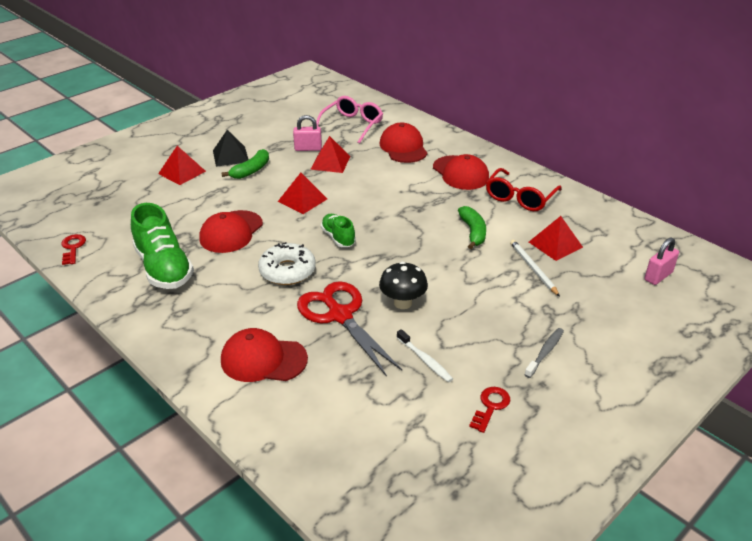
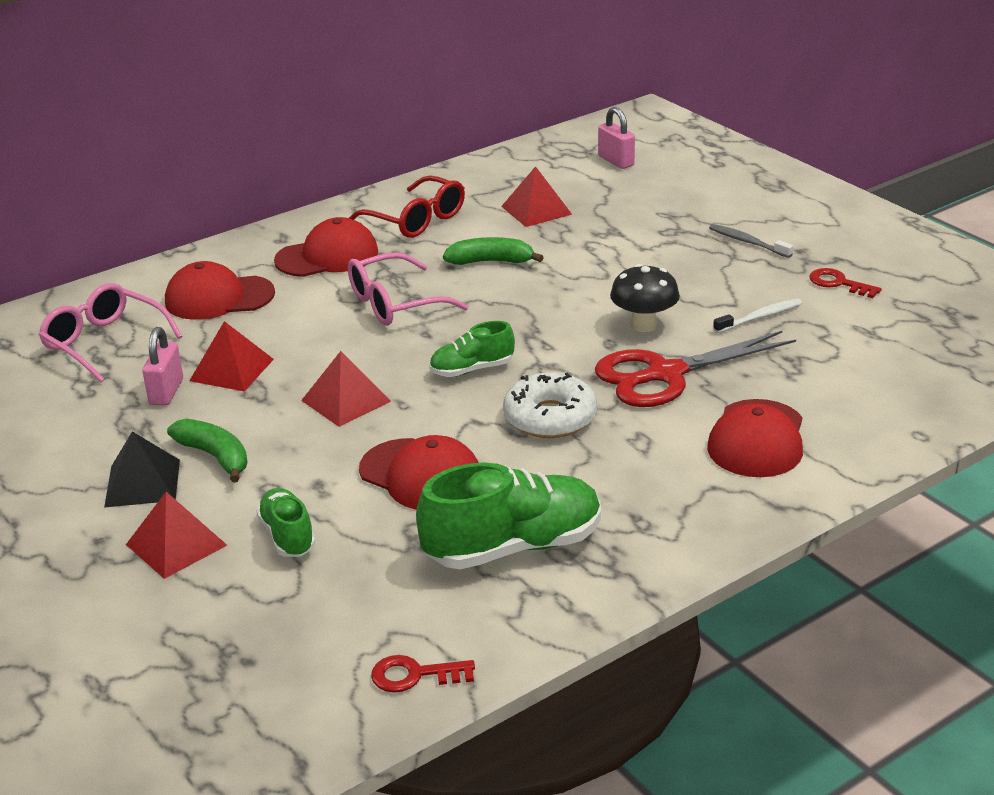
camera: 80 degrees left, 5 degrees down
white pencil [510,240,560,297] -> none
none -> green shoe [256,488,315,557]
none -> pink glasses [348,252,469,325]

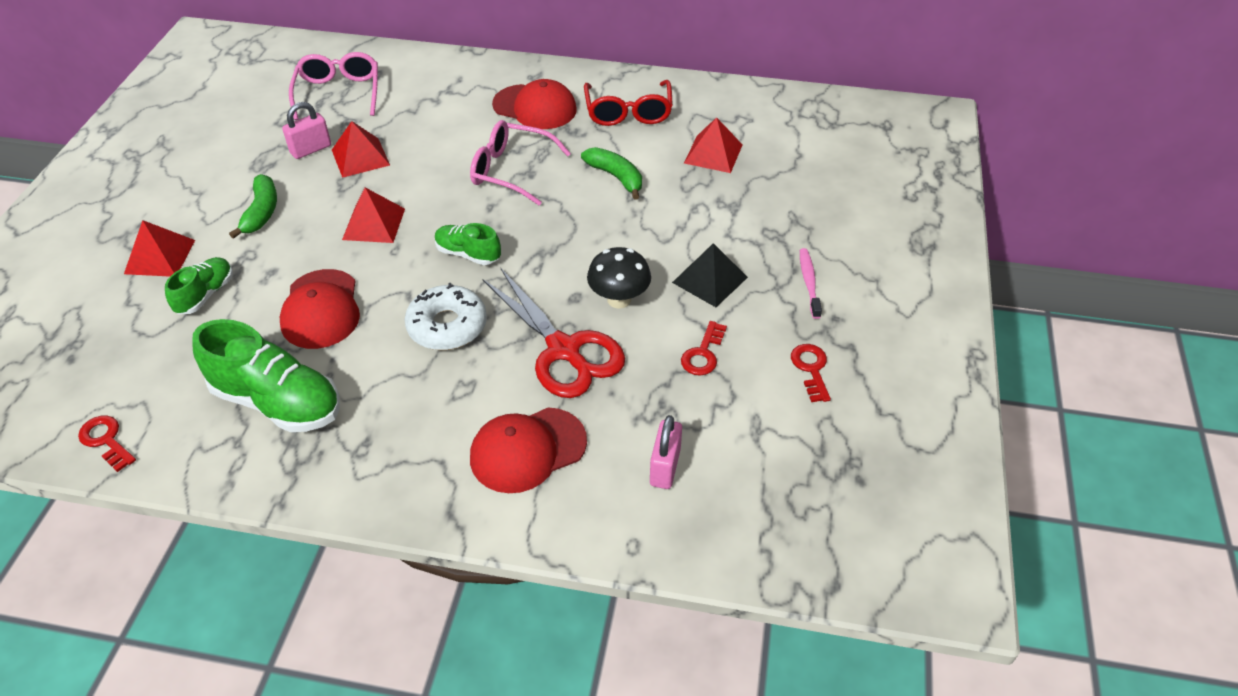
camera: 45 degrees right, 15 degrees up
black pyramid [104,431,180,508] -> black pyramid moved to [672,243,748,307]
red cap [165,261,275,320] -> none
red scissors [595,331,796,407] -> red scissors turned 150 degrees counterclockwise [483,269,625,398]
pink padlock [598,107,635,169] -> pink padlock moved to [650,415,682,489]
grey toothbrush [709,224,793,258] -> pink toothbrush [800,248,822,319]
white toothbrush [713,299,802,333] -> red key [681,321,727,376]

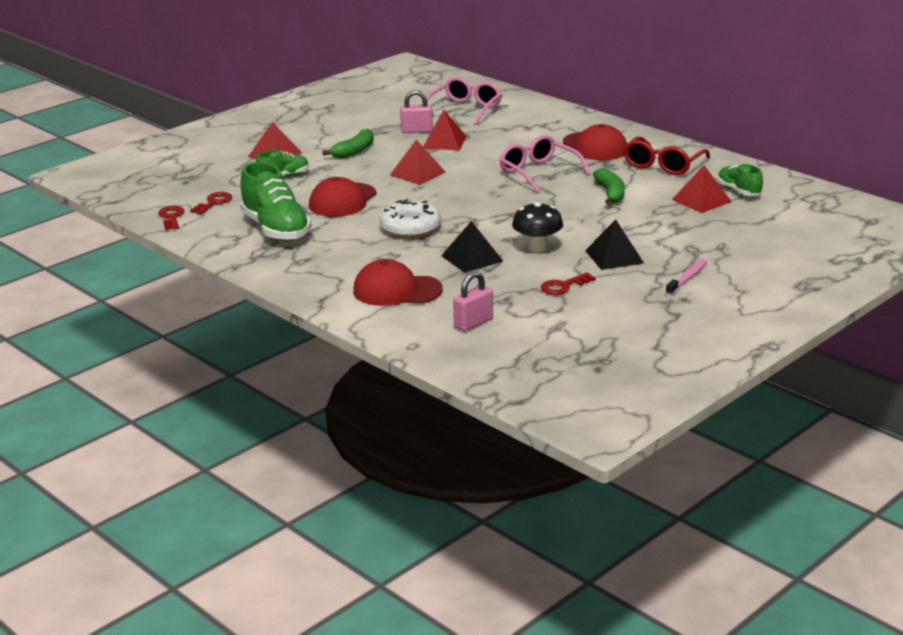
camera: 35 degrees right, 20 degrees down
green shoe [435,223,501,265] -> green shoe moved to [717,164,763,196]
red scissors [483,269,625,398] -> black pyramid [441,221,503,273]
red key [791,344,831,402] -> red key moved to [190,192,232,214]

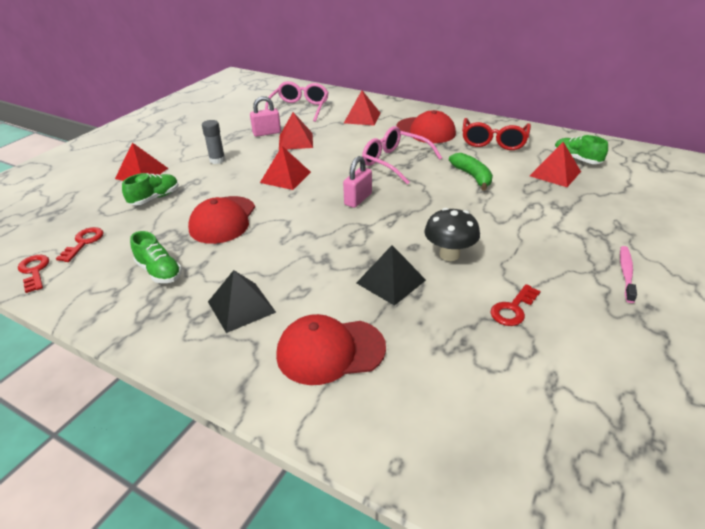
camera: 15 degrees left, 10 degrees up
green shoe [240,162,312,241] -> green shoe [130,231,182,283], size x0.55
green banana [322,129,374,158] -> grey glue stick [202,120,225,164]
white donut [380,199,441,238] -> none
pink padlock [453,271,493,331] -> pink padlock moved to [343,156,372,208]
black pyramid [585,219,644,270] -> black pyramid moved to [208,270,276,333]
none -> red pyramid [344,90,380,126]

